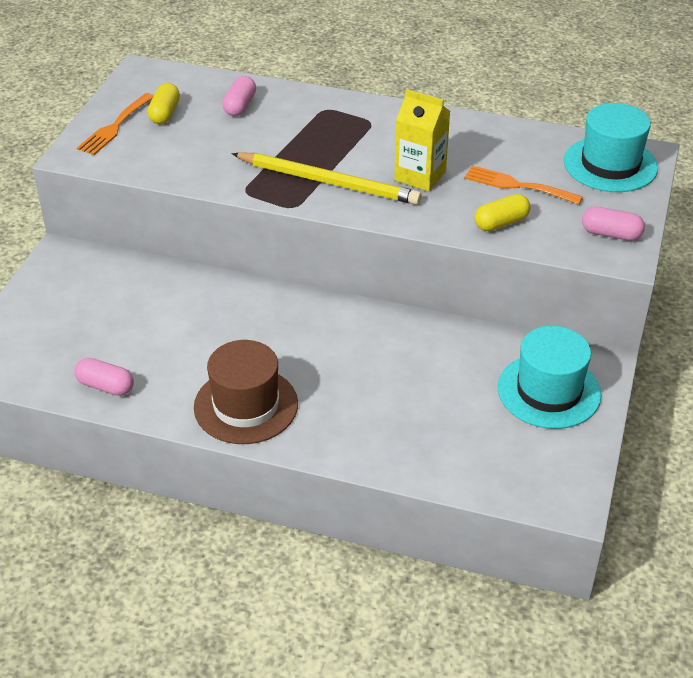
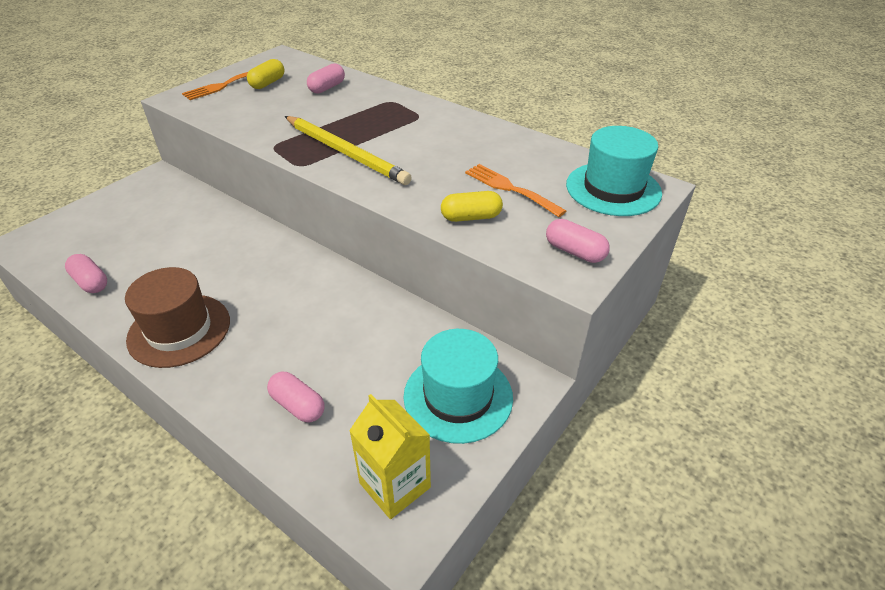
camera: 20 degrees right, 0 degrees up
yellow carton [394,89,450,191] -> yellow carton moved to [349,394,431,519]
none -> pink capsule [267,372,325,422]

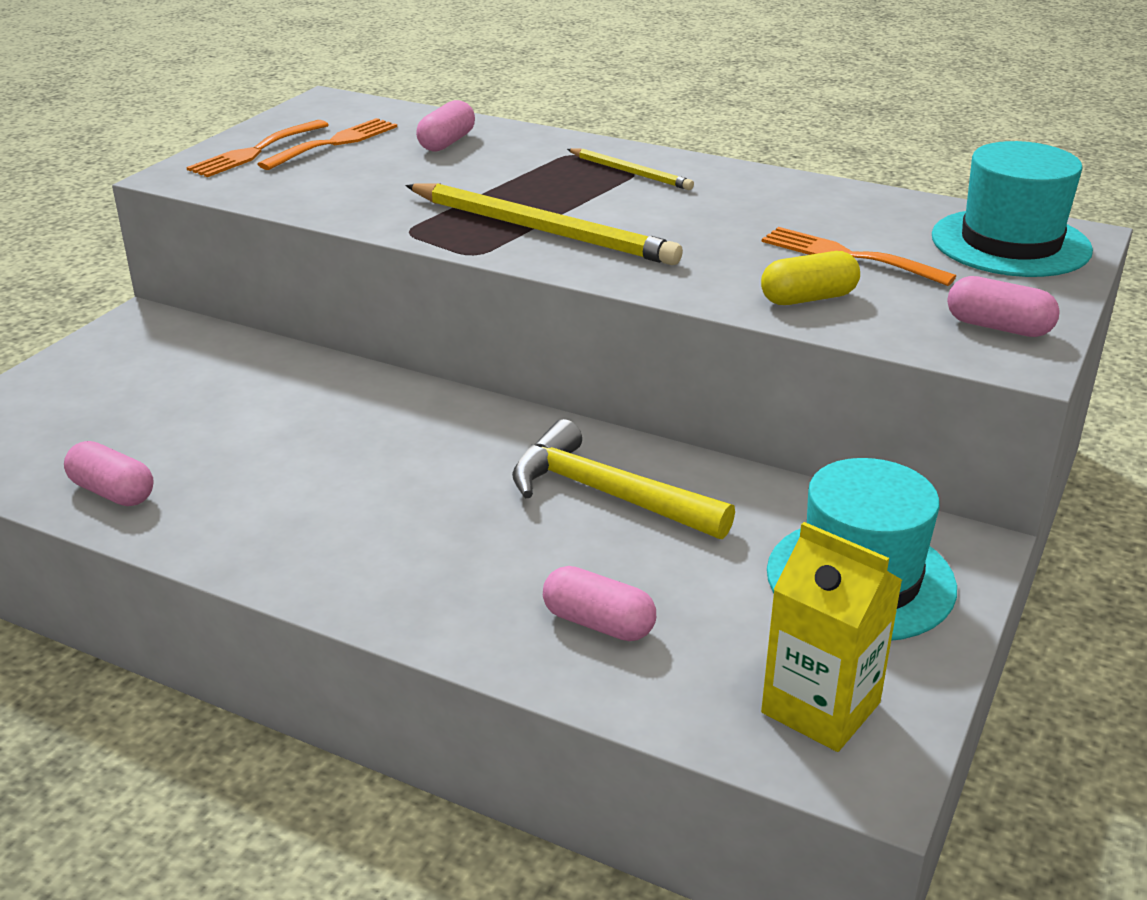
camera: 10 degrees left, 10 degrees down
brown hat [125,267,230,368] -> none
yellow capsule [247,59,284,89] -> orange fork [258,118,397,170]
none -> yellow hammer [512,419,735,539]
none -> yellow pencil [567,148,694,190]

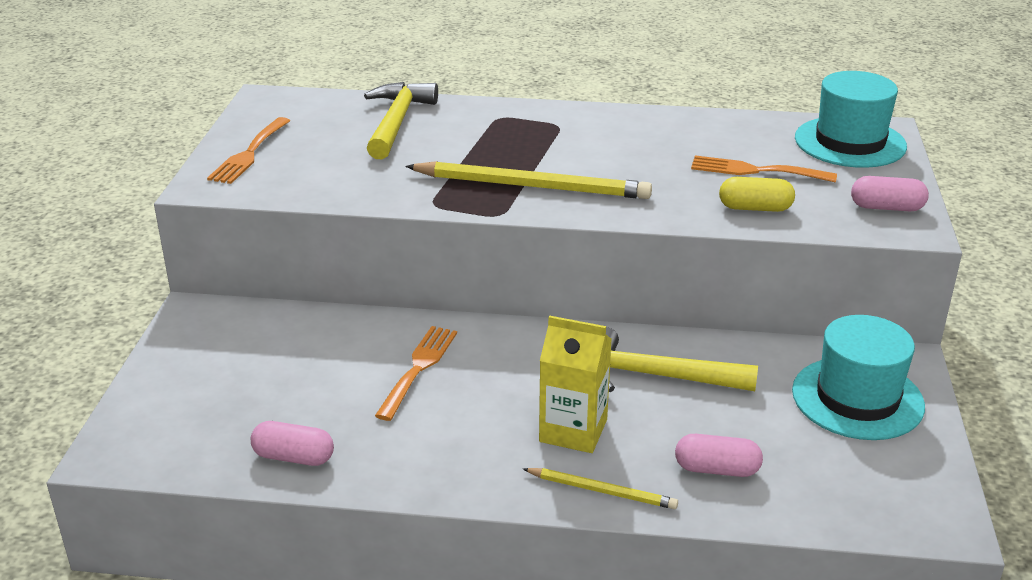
camera: 20 degrees left, 0 degrees up
orange fork [258,118,397,170] -> orange fork moved to [375,326,457,421]
pink capsule [416,100,475,151] -> yellow hammer [364,82,438,160]
yellow pencil [567,148,694,190] -> yellow pencil moved to [523,468,678,509]
yellow capsule [761,251,860,305] -> yellow capsule turned 45 degrees clockwise [719,177,795,212]
yellow carton [761,522,902,752] -> yellow carton moved to [539,315,612,453]

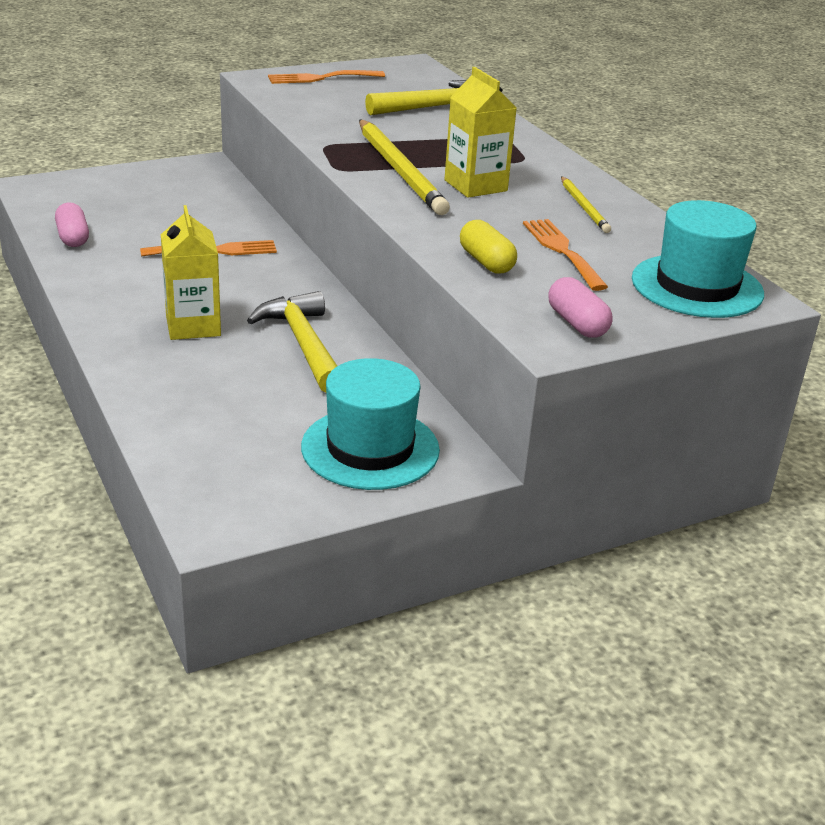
camera: 55 degrees right, 0 degrees up
yellow pencil [523,468,678,509] -> yellow pencil moved to [561,176,611,233]
pink capsule [675,434,763,477] -> none
none -> yellow carton [444,67,517,198]

